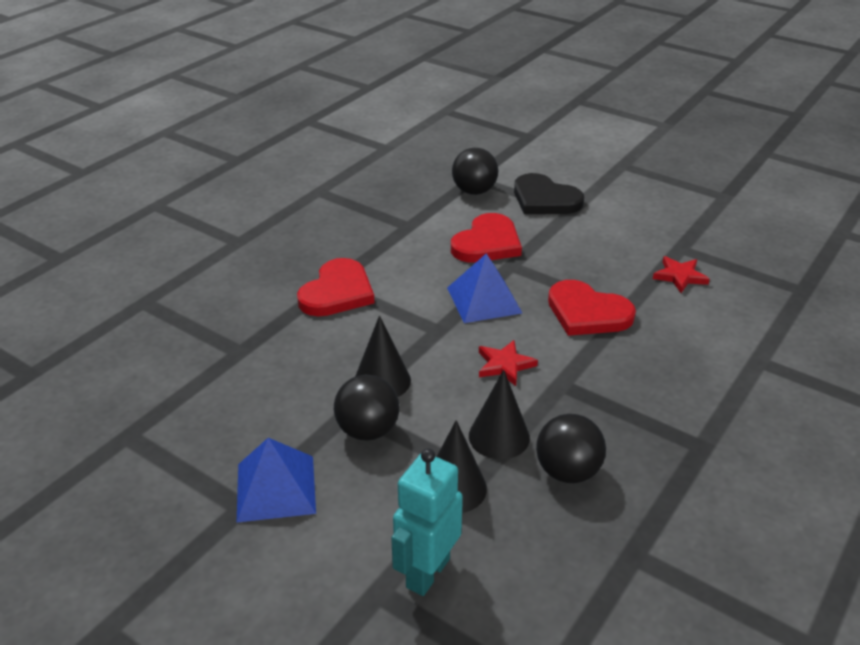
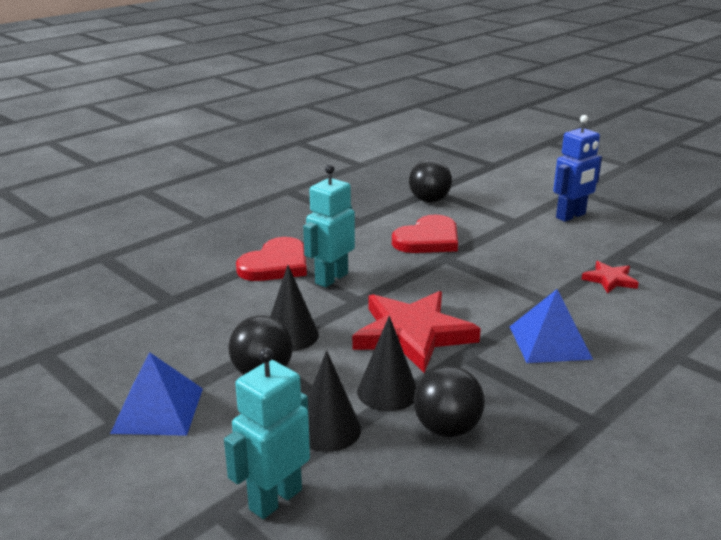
camera: 10 degrees right, 10 degrees down
blue pyramid [447,253,522,323] -> blue pyramid moved to [510,289,593,363]
red star [479,340,538,386] -> red star [352,291,481,373], size x2.08
black heart [514,173,584,214] -> none
red heart [548,280,636,336] -> none
none -> turquoise robot [303,164,355,288]
none -> blue robot [553,115,602,222]

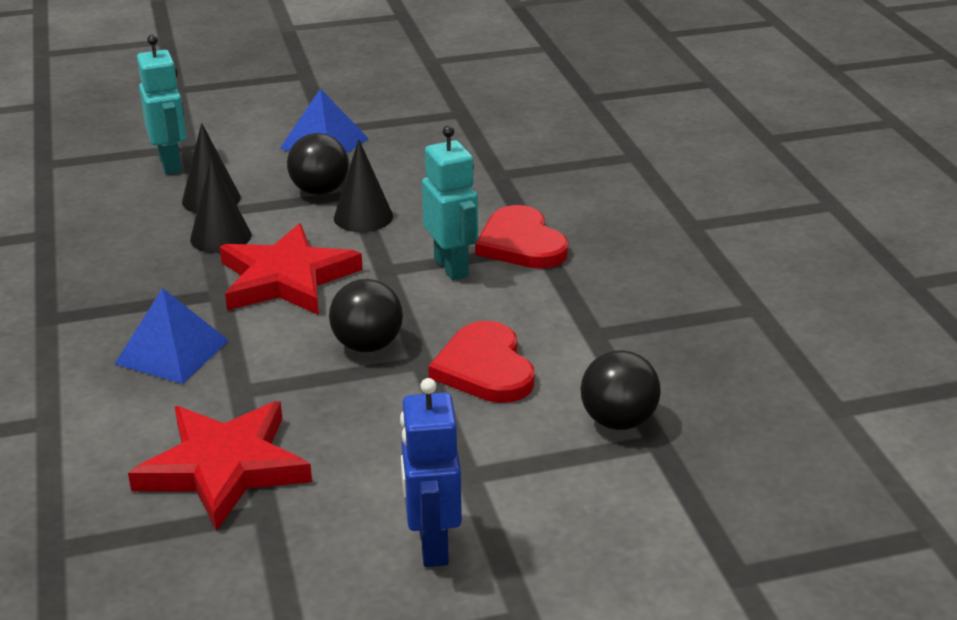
camera: 120 degrees right, 5 degrees up
black ball [414,366,485,437] -> black ball moved to [329,279,403,352]
red star [582,261,639,293] -> red star [128,401,312,531], size x2.08

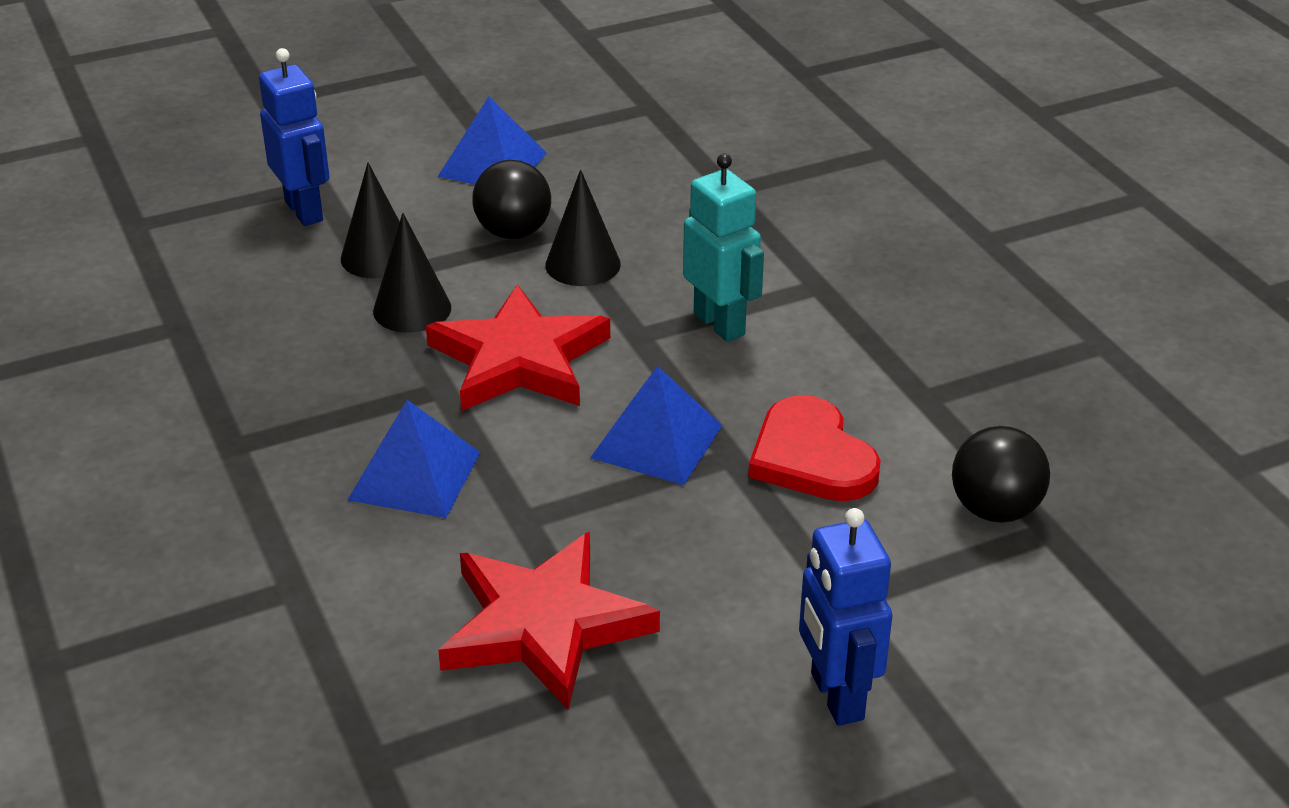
camera: 10 degrees left, 5 degrees up
turquoise robot [137,34,186,174] -> blue robot [259,48,330,226]
black ball [329,279,403,352] -> blue pyramid [590,366,723,485]
red heart [475,205,569,269] -> none

